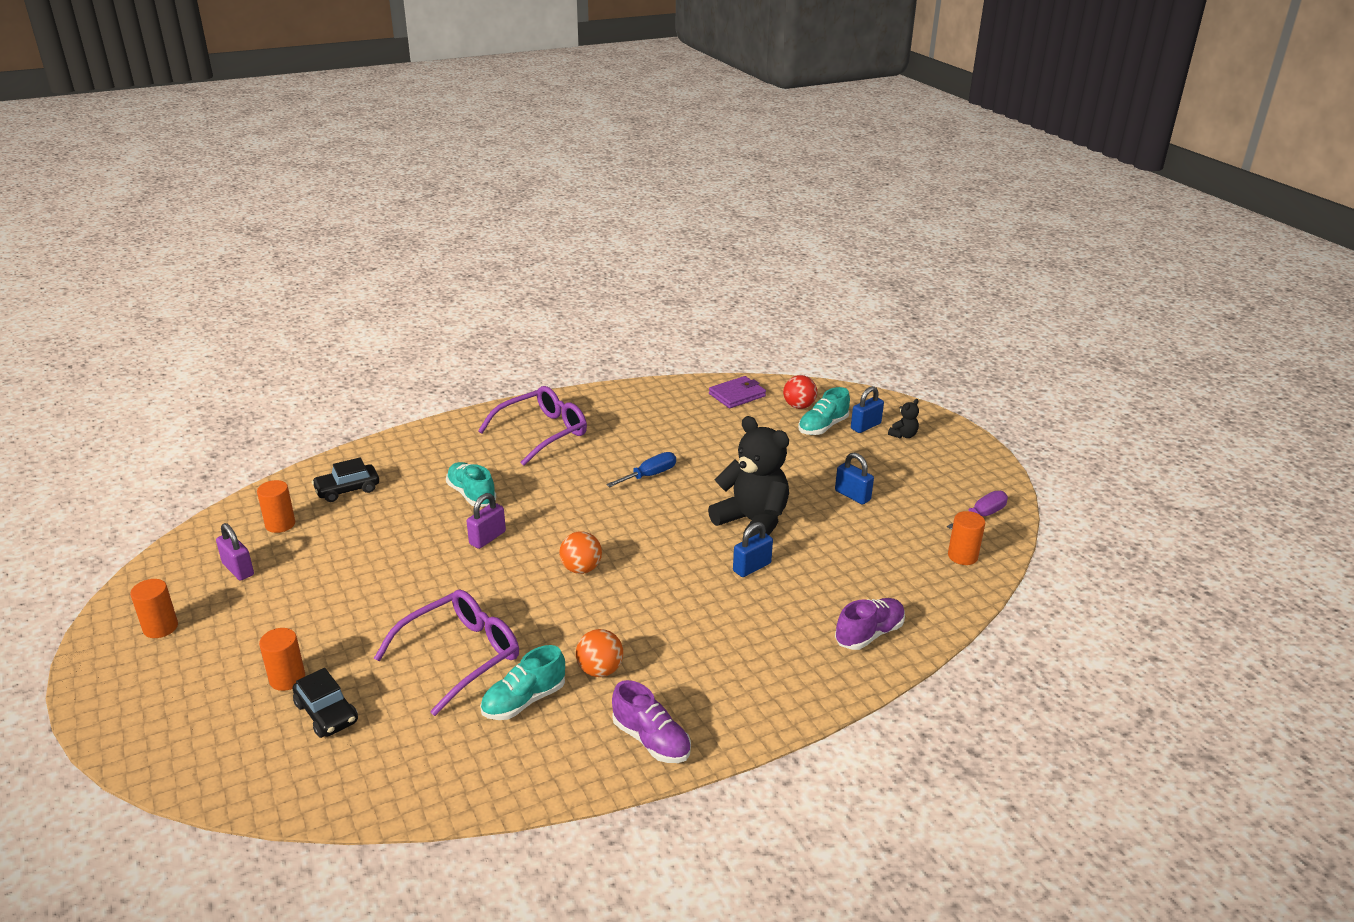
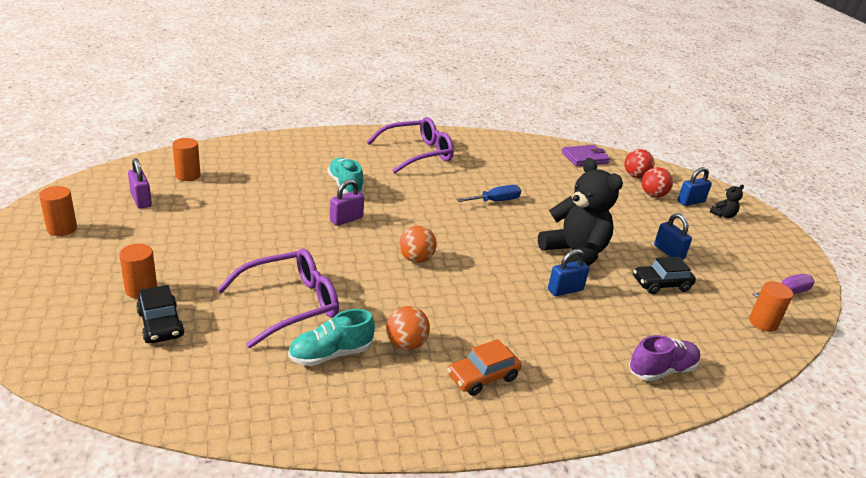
camera: 10 degrees right, 0 degrees up
black car [312,458,379,502] -> black car moved to [633,257,696,294]
purple shoe [612,680,691,763] -> none
turquoise shoe [798,387,850,435] -> red ball [642,167,673,197]
none -> orange car [447,339,521,396]

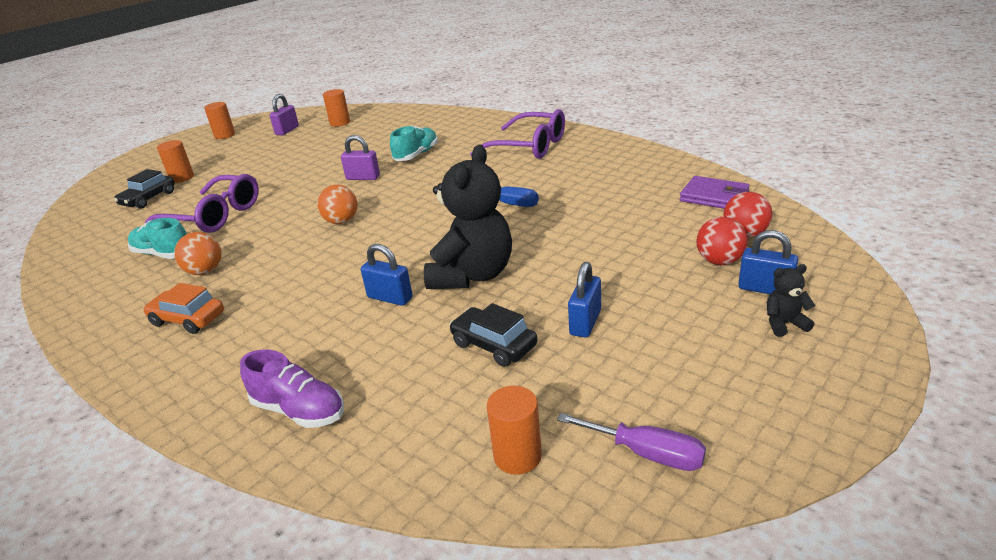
camera: 60 degrees right, 0 degrees up
black teddy bear [710,185,744,218] -> black teddy bear turned 150 degrees clockwise [767,264,815,337]

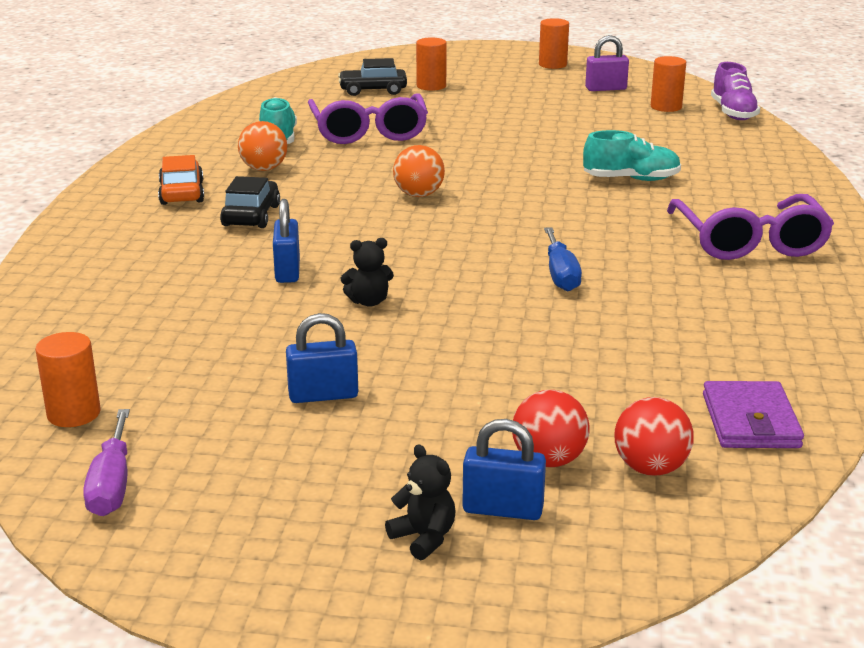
camera: 55 degrees right, 5 degrees down
purple shoe [240,349,344,428] -> purple shoe moved to [711,62,760,120]
purple padlock [341,135,380,180] -> none
black teddy bear [424,145,512,289] -> black teddy bear [341,238,394,307], size x0.42
black car [449,303,538,367] -> black car moved to [220,176,280,228]
blue padlock [738,230,798,294] -> blue padlock turned 75 degrees counterclockwise [462,419,546,520]

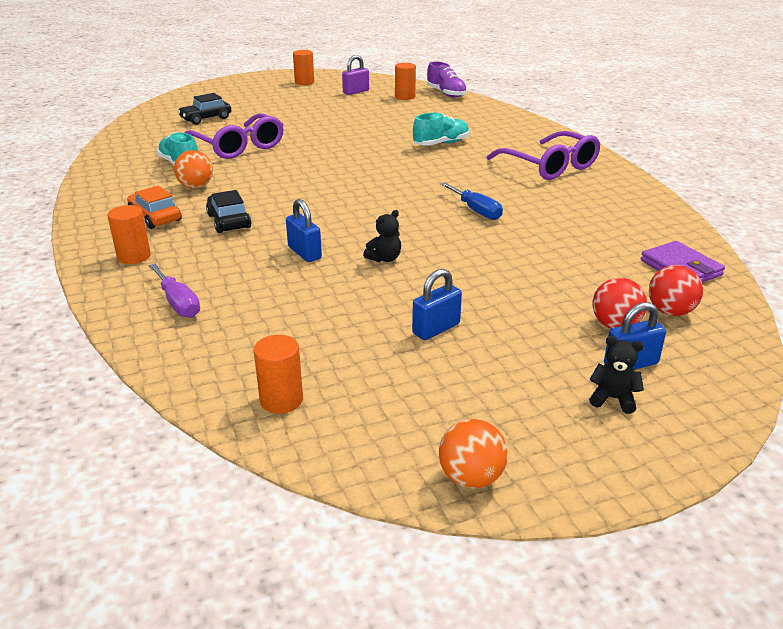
camera: 30 degrees left, 5 degrees up
purple screwdriver [83,409,130,516] -> purple screwdriver moved to [149,264,200,318]
orange ball [393,145,445,197] -> orange ball moved to [439,419,508,488]
orange cylinder [416,38,447,91] -> orange cylinder moved to [107,205,151,264]

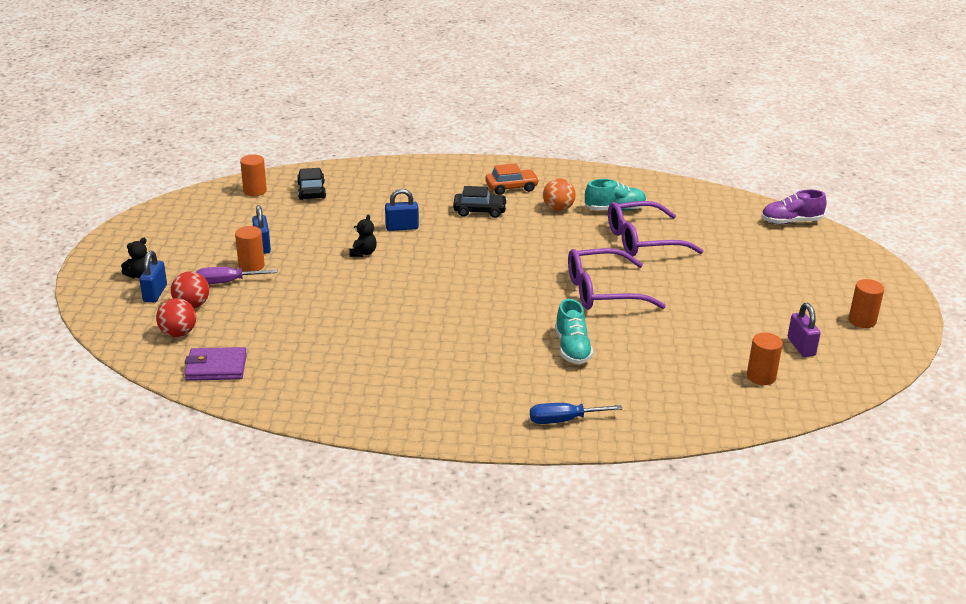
camera: 115 degrees right, 0 degrees up
orange cylinder [107,205,151,264] -> orange cylinder moved to [235,226,265,272]
purple screwdriver [149,264,200,318] -> purple screwdriver moved to [196,267,277,284]
black car [178,93,231,125] -> black car moved to [297,168,326,200]
black teddy bear [363,210,401,262] -> black teddy bear turned 150 degrees counterclockwise [350,215,377,257]
purple shoe [427,61,467,97] -> purple shoe moved to [761,189,827,224]
orange ball [439,419,508,488] -> none
blue screwdriver [441,182,503,220] -> blue screwdriver moved to [530,403,623,424]
purple glasses [487,131,600,180] -> purple glasses moved to [568,248,666,310]

